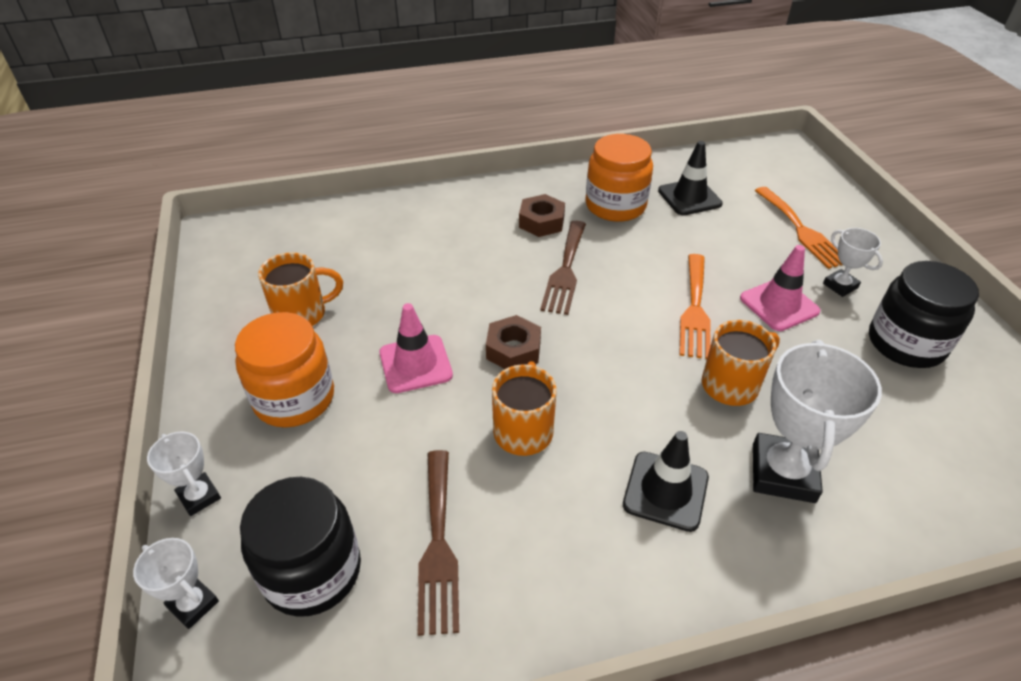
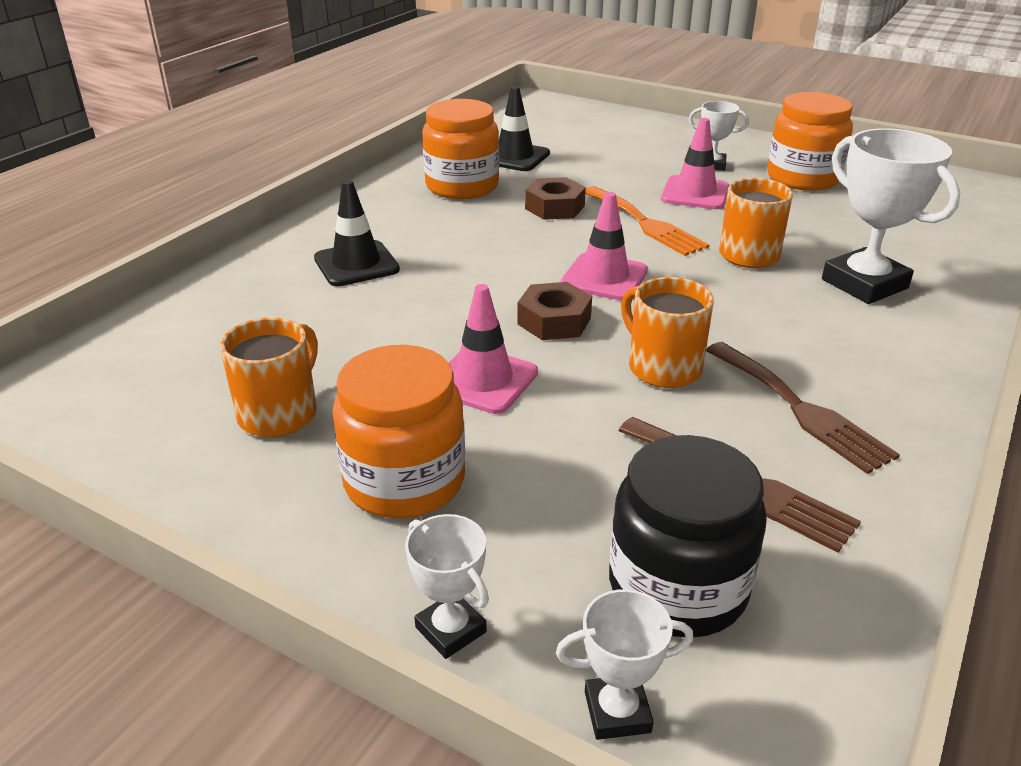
camera: 45 degrees left, 10 degrees down
white trophy [147,432,221,516] -> white trophy turned 45 degrees clockwise [405,514,489,659]
brown nut [519,194,565,237] -> brown nut moved to [525,177,586,220]
brown fork [540,221,586,315] -> brown fork moved to [706,342,900,474]
black traffic cone [623,431,709,532] -> black traffic cone moved to [314,180,400,286]
orange fork [755,187,843,269] -> none
black jar [869,261,979,368] -> orange jar [767,92,853,191]
none -> pink traffic cone [560,192,648,301]

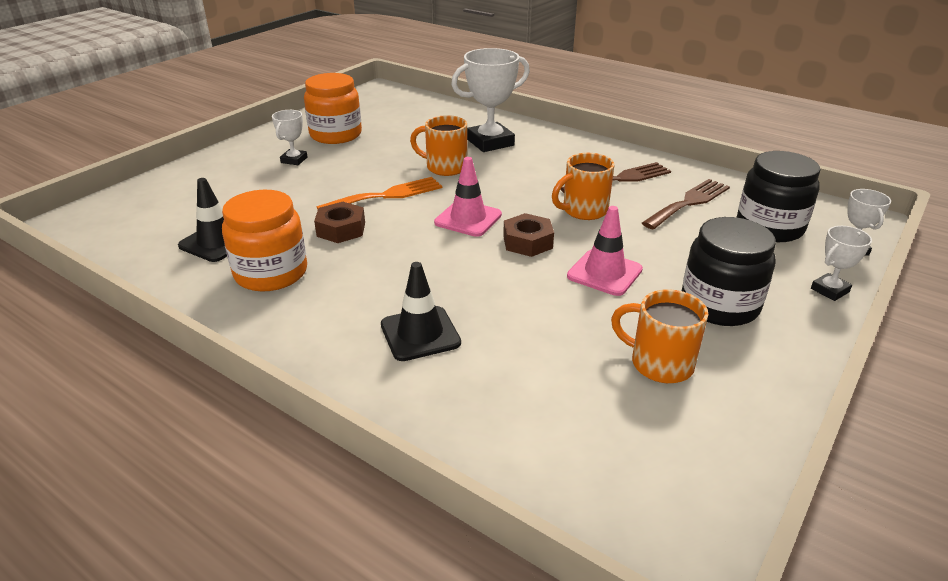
camera: 85 degrees left, 0 degrees up
orange jar [332,345,465,518] -> black jar [682,217,776,326]
pink traffic cone [661,118,729,209] -> none

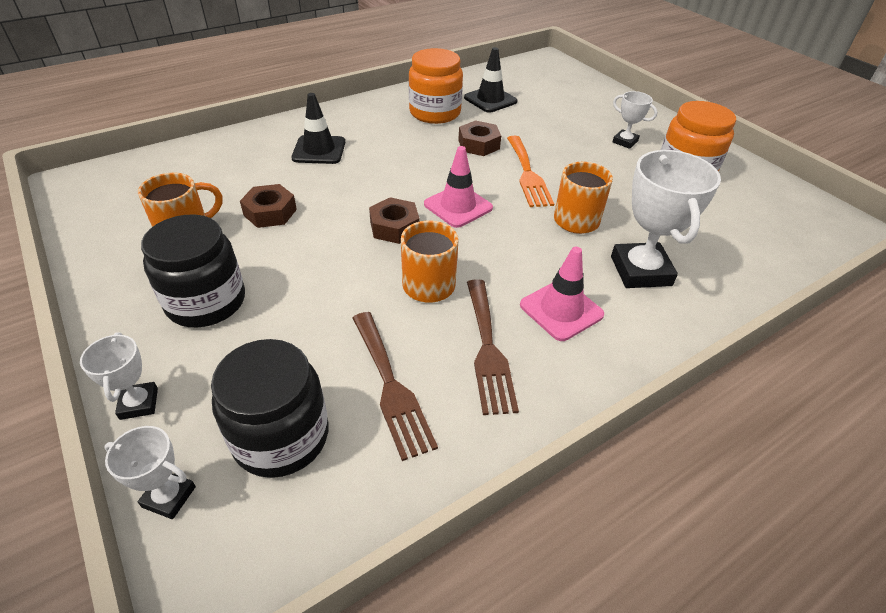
camera: 110 degrees right, 10 degrees up
pink traffic cone [567,206,643,296] -> pink traffic cone moved to [520,247,604,341]
none -> brown nut [240,184,297,228]

